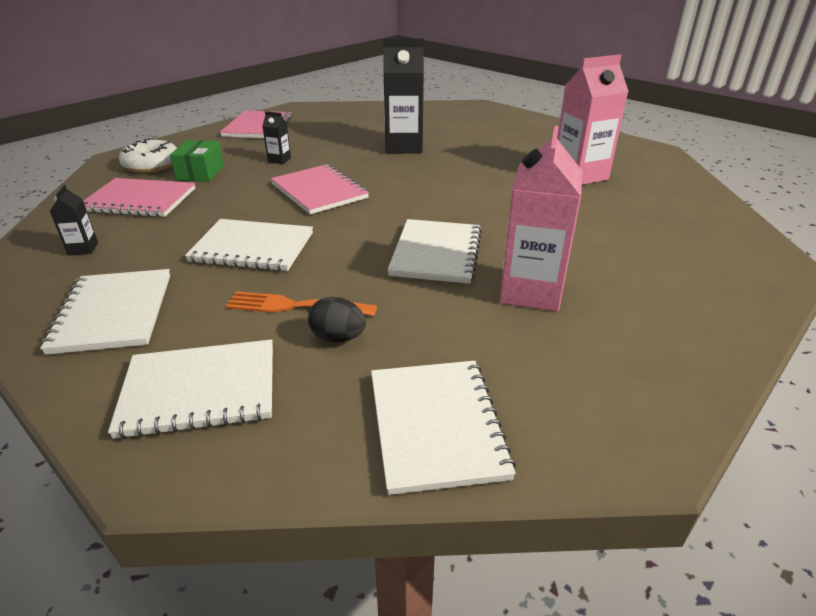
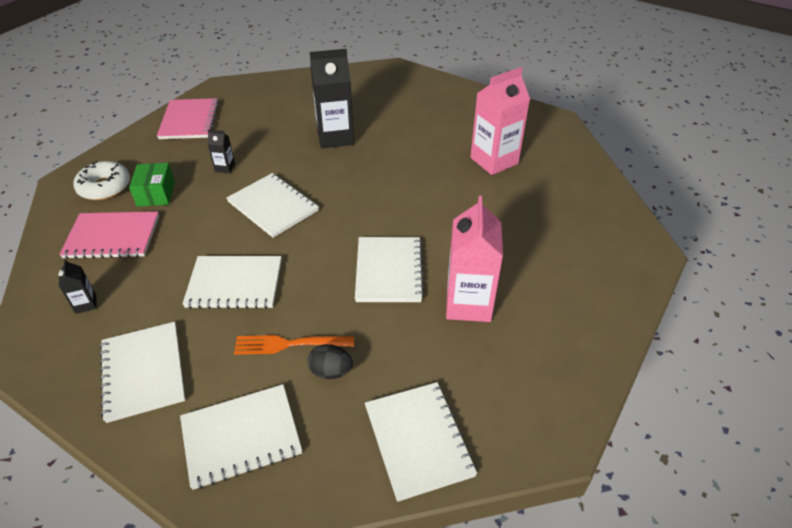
camera: 10 degrees left, 10 degrees up
pink notebook [271,164,369,214] -> white notebook [227,173,319,238]

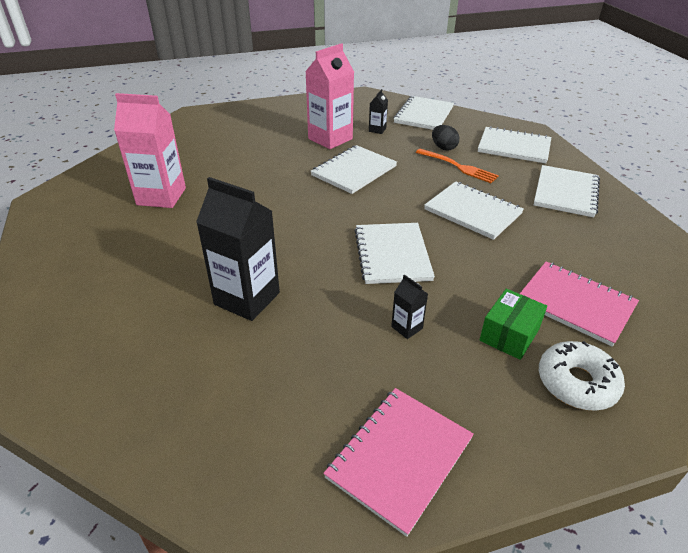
camera: 140 degrees left, 5 degrees down
black carton [58,259,96,314] -> black carton moved to [369,89,388,134]

